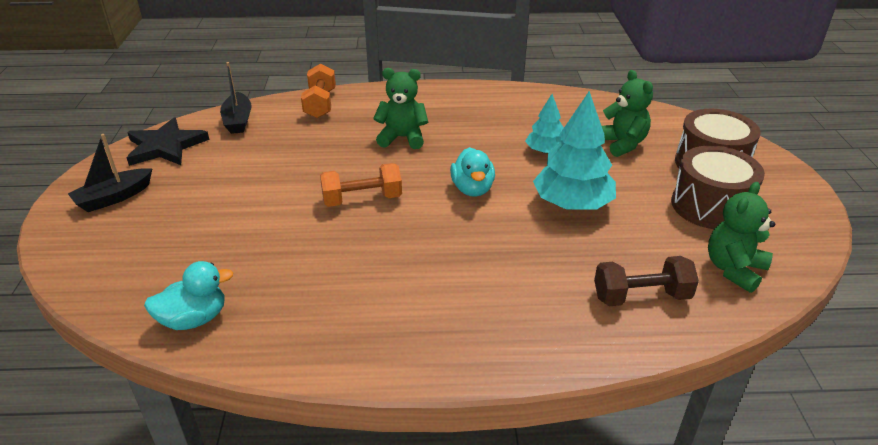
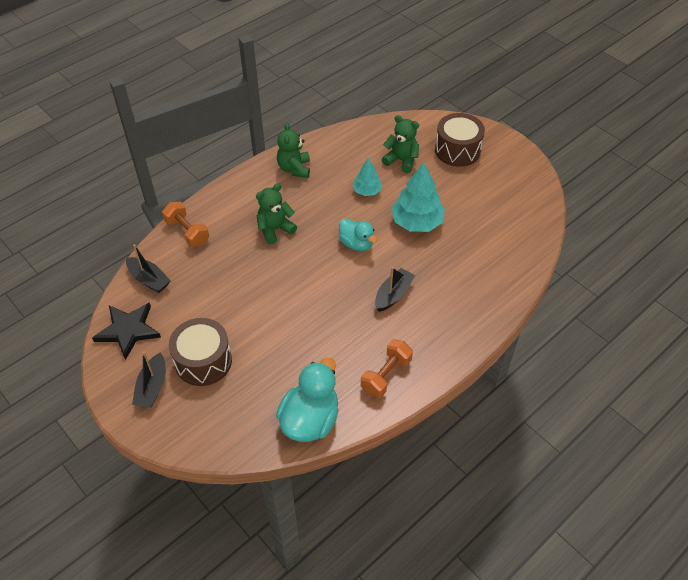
camera: 40 degrees left, 15 degrees up
turquoise duck [144,261,233,330] -> turquoise duck [276,358,339,442], size x1.59
orange dumbbell [320,163,402,207] -> orange dumbbell moved to [361,339,413,398]
brown dumbbell [594,256,699,306] -> none
brown drum [671,145,765,229] -> brown drum moved to [169,318,232,386]
green teddy bear [708,182,775,293] -> green teddy bear moved to [277,123,310,178]
none -> black boat [375,267,415,312]

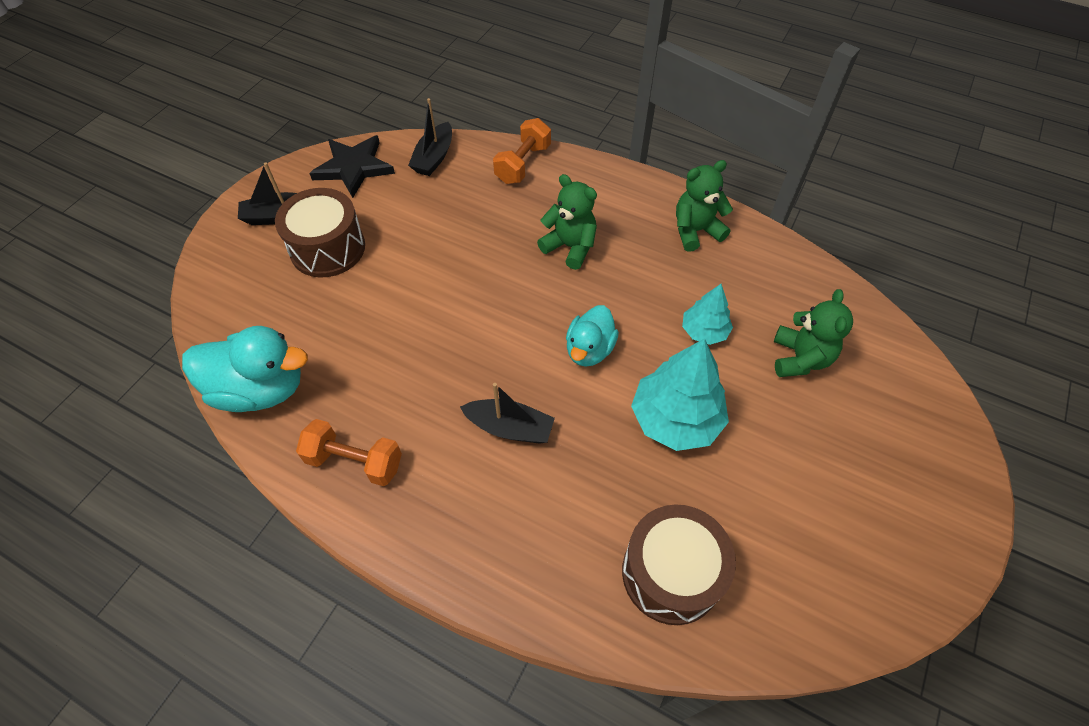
camera: 70 degrees right, 5 degrees up
brown drum [435,113,485,167] -> brown drum moved to [622,504,736,625]

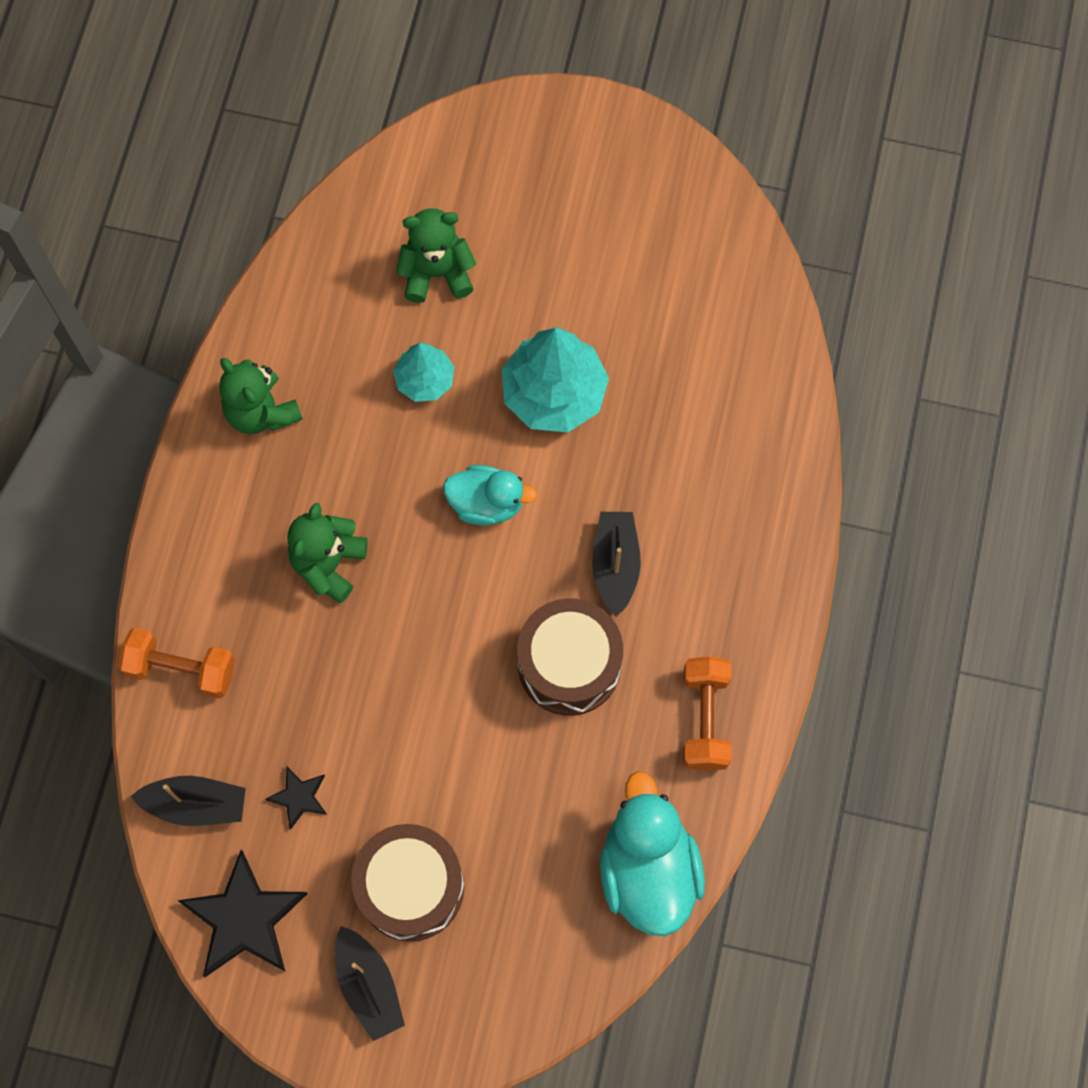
camera: 105 degrees left, 15 degrees up
brown drum [622,504,736,625] -> brown drum moved to [517,598,623,716]
none -> black star [265,766,327,830]

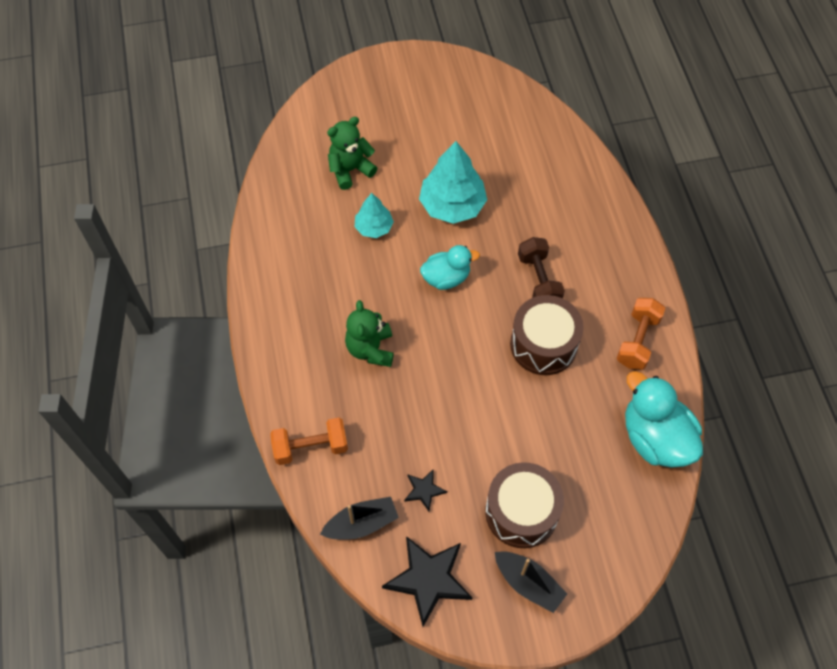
camera: 25 degrees left, 10 degrees down
green teddy bear [219,358,303,434] -> none
black boat [592,512,641,617] -> brown dumbbell [518,237,565,298]
orange dumbbell [683,656,731,771] -> orange dumbbell turned 45 degrees clockwise [616,298,665,370]

